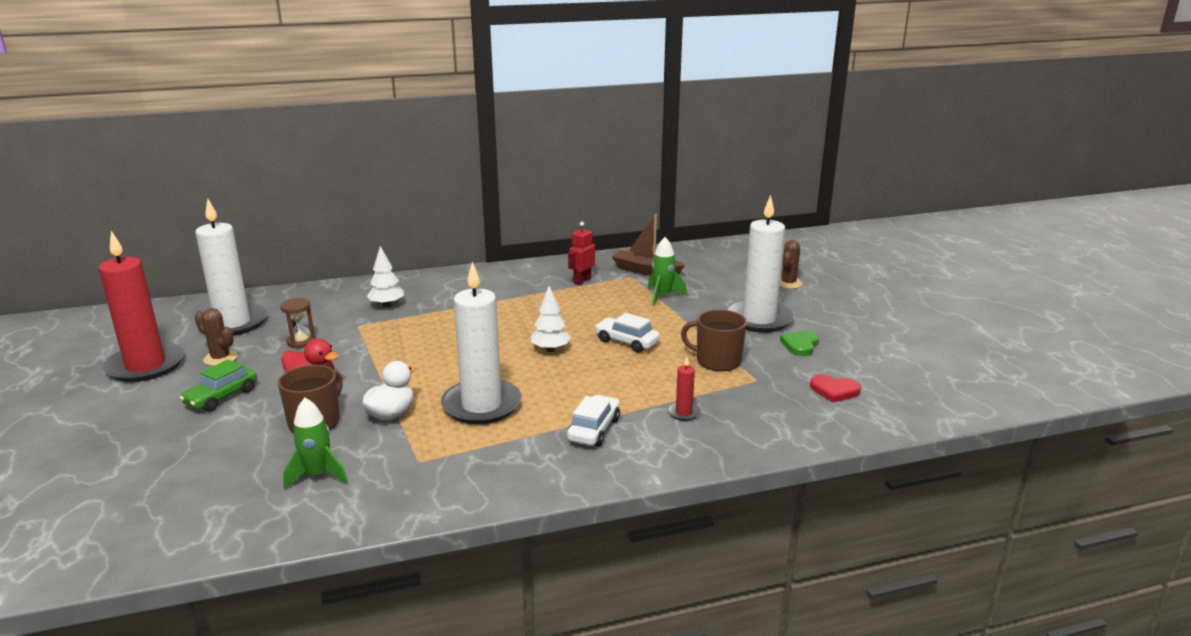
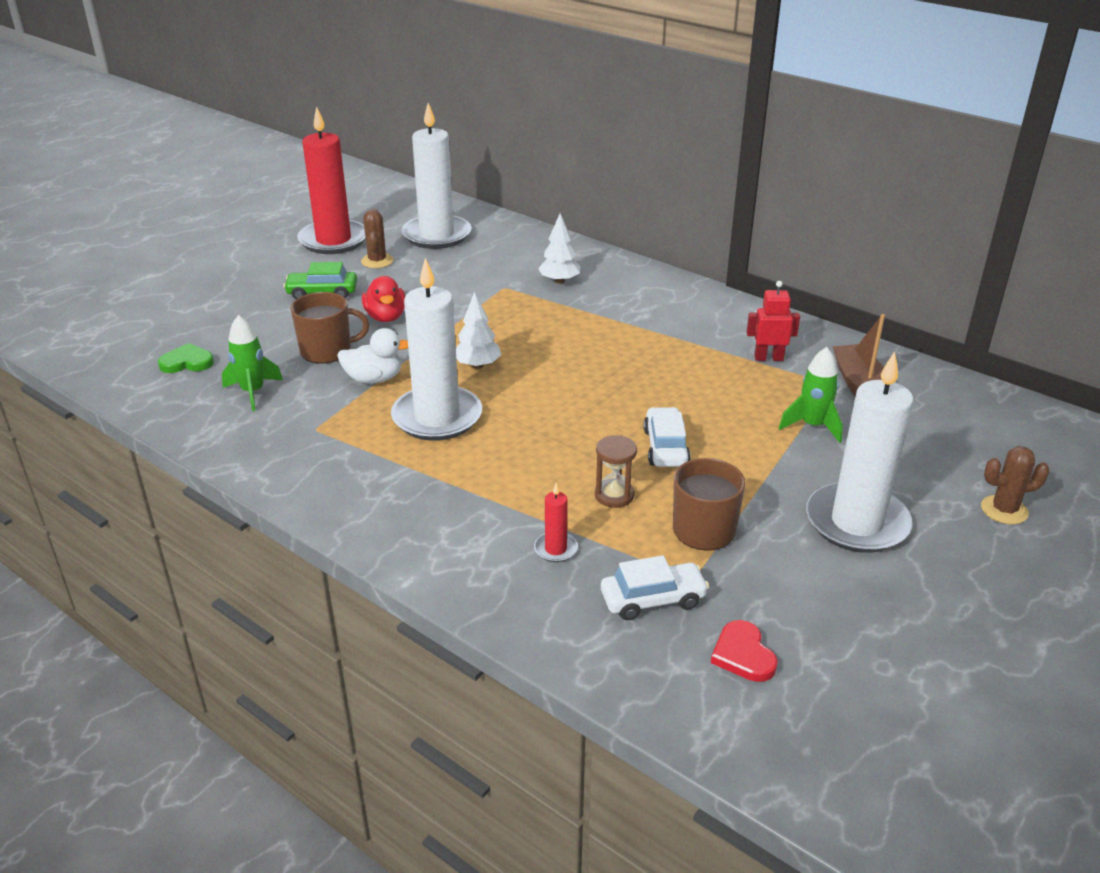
camera: 55 degrees right, 10 degrees up
brown hourglass [280,298,316,348] -> brown hourglass moved to [595,435,637,508]
white tree [531,286,571,352] -> white tree moved to [456,291,501,369]
white car [567,395,620,446] -> white car moved to [601,555,709,620]
green heart [780,331,819,356] -> green heart moved to [158,343,214,373]

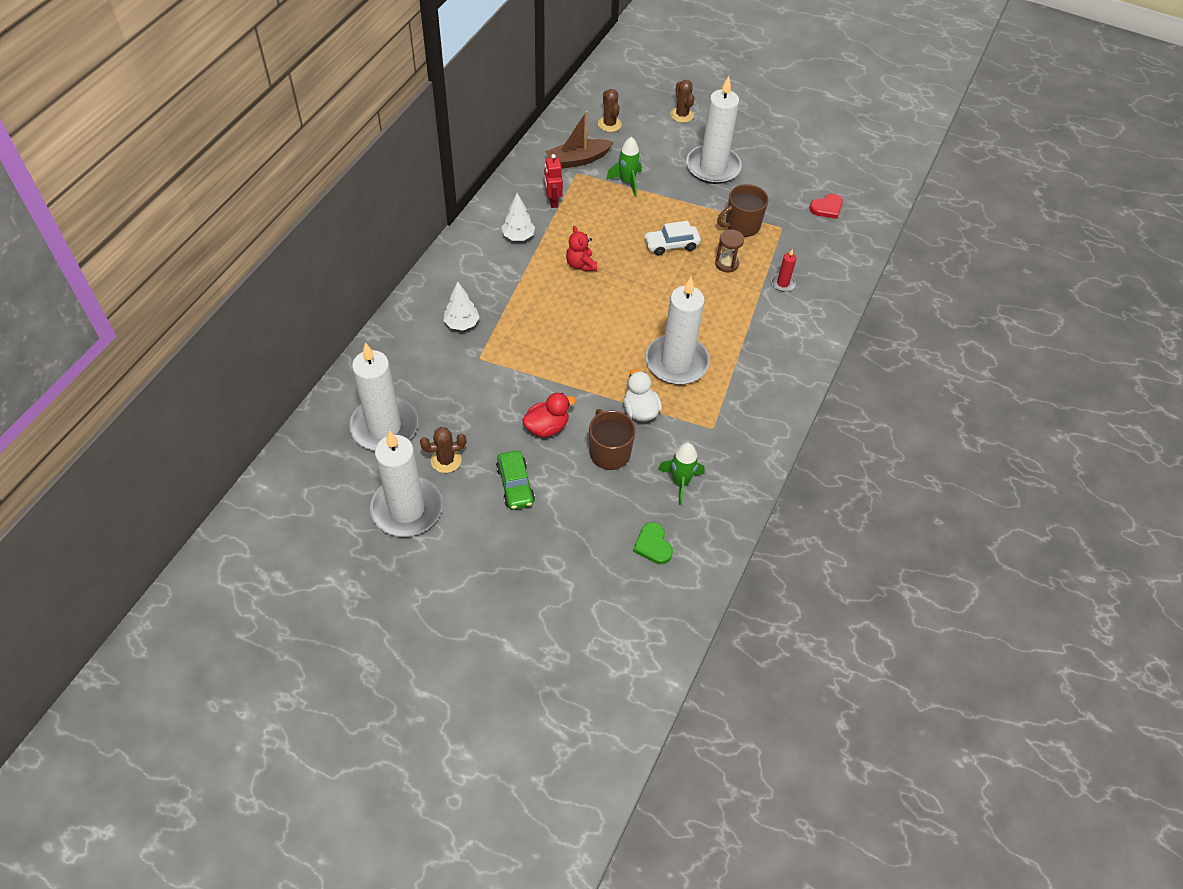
camera: 105 degrees left, 20 degrees up
red candle [297,106,365,254] -> white candle [370,430,442,537]
white tree [456,291,501,369] -> white tree moved to [501,193,535,241]
white car [601,555,709,620] -> none
none -> red teddy bear [566,226,597,271]
none -> brown cactus [598,89,622,132]

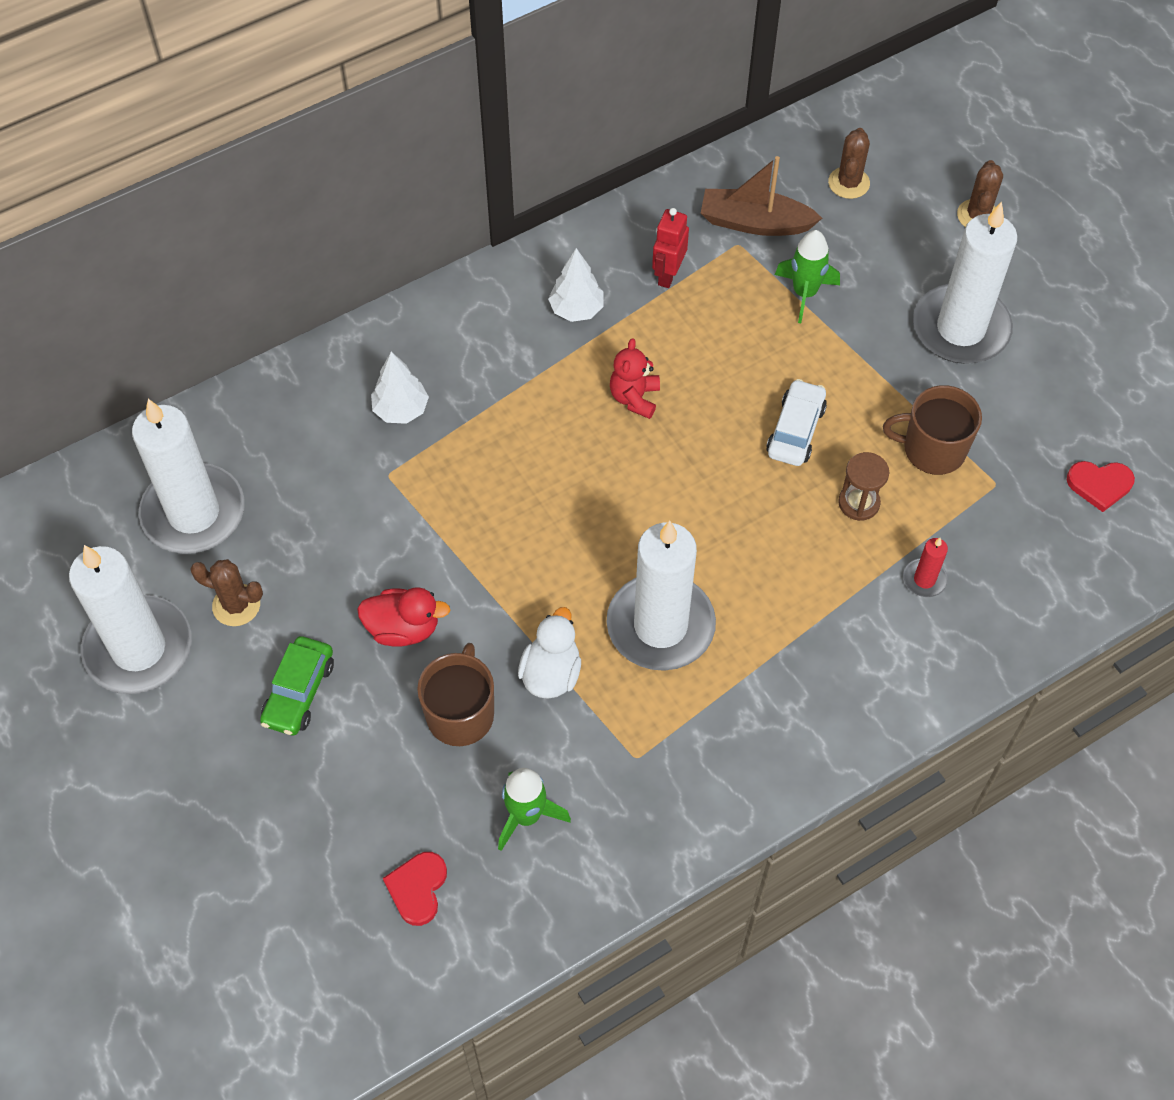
camera: 35 degrees right, 5 degrees up
green heart [633,522,673,564] -> red heart [383,852,447,926]
white car [644,221,701,256] -> white car turned 90 degrees clockwise [766,379,827,466]

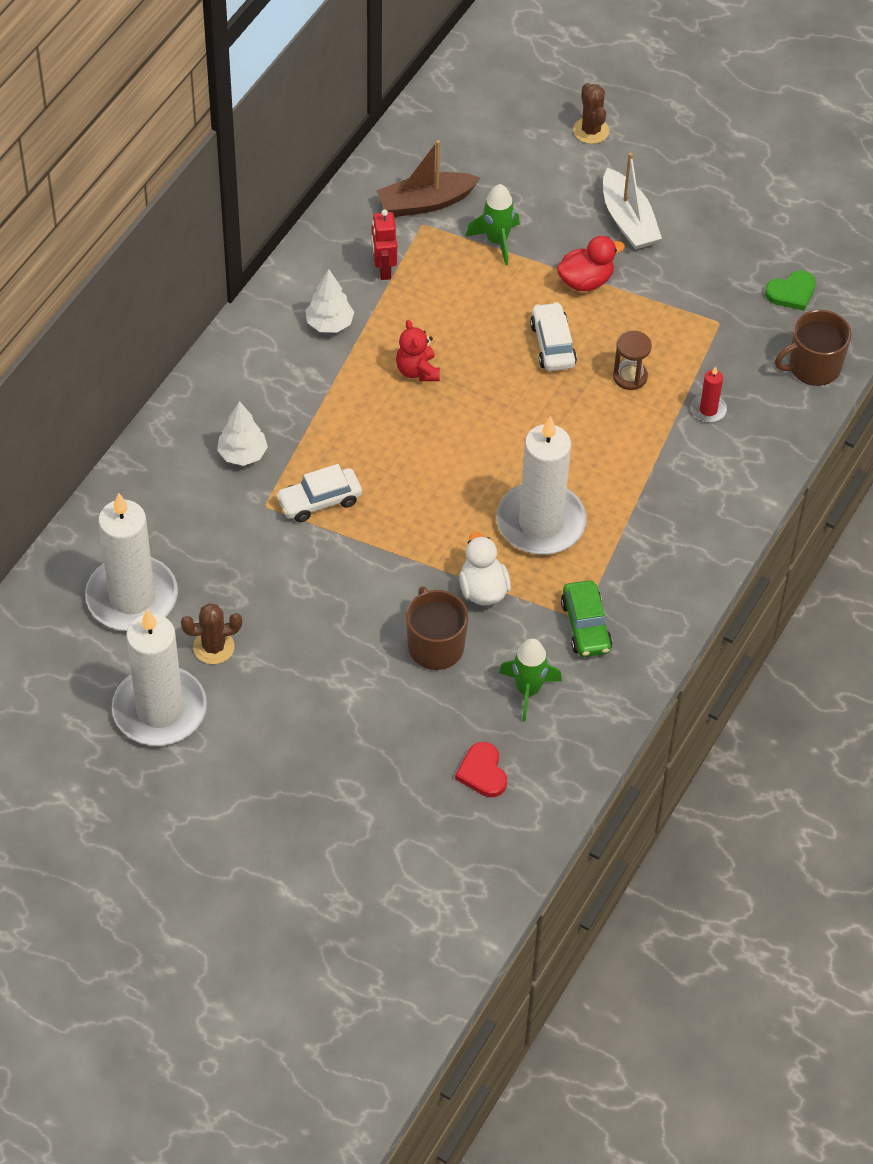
camera: 30 degrees left, 5 degrees down
green car [260,636,334,735] -> green car moved to [561,580,612,657]
red duck [357,587,450,647] -> red duck moved to [557,236,625,291]
brown cactus [828,128,870,199] -> none
brown mug [883,385,982,475] -> brown mug moved to [775,310,852,386]
white candle [913,202,1017,364] -> white boat [603,153,662,250]
red heart [1067,461,1135,512] -> green heart [765,270,816,311]
none -> white car [276,464,362,522]

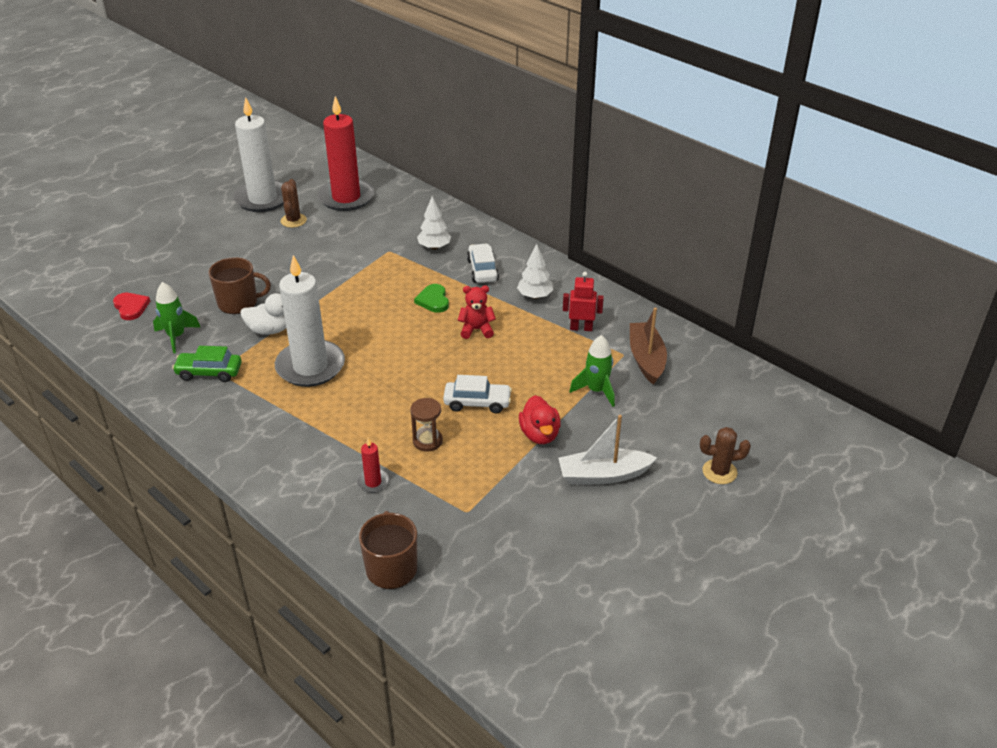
camera: 105 degrees right, 15 degrees down
white candle [85,493,178,631] -> red candle [317,96,374,211]
white car [276,464,362,522] -> white car moved to [467,243,499,283]
red heart [455,742,507,797] -> red heart turned 60 degrees clockwise [113,293,150,320]
green heart [765,270,816,311] -> green heart moved to [414,284,449,313]

